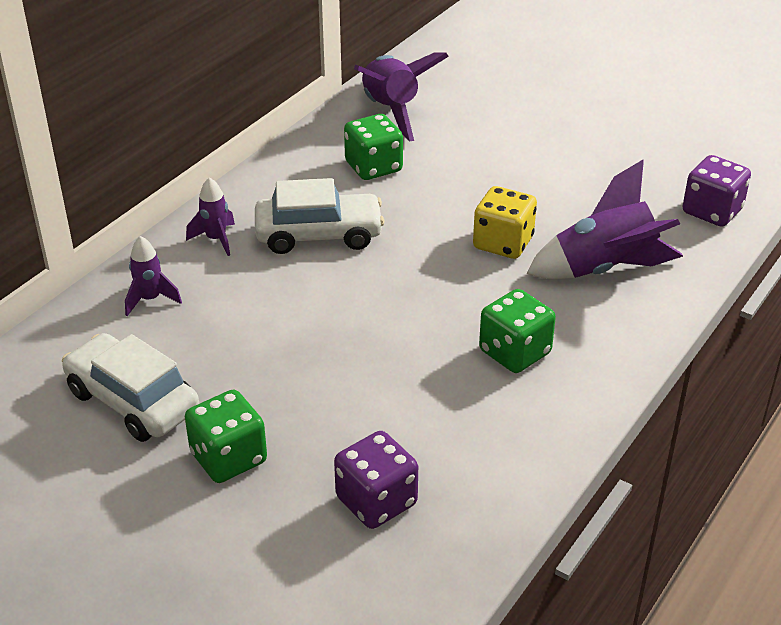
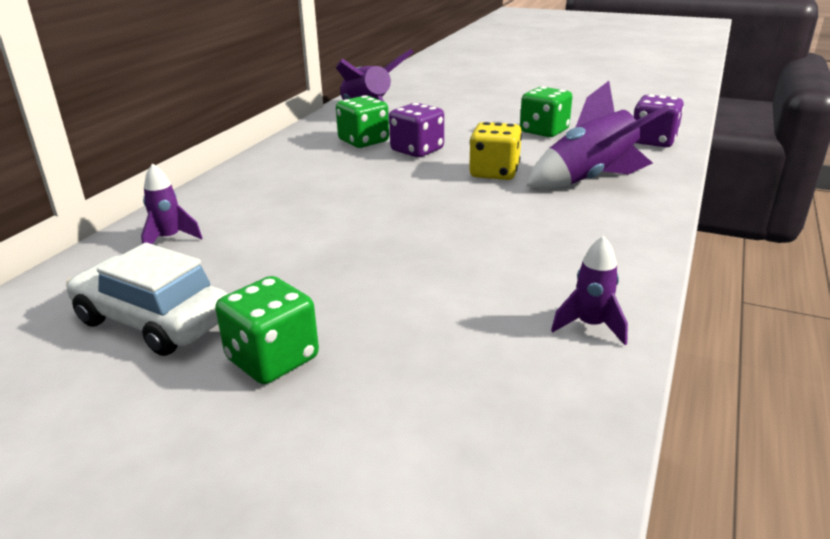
camera: 10 degrees left, 10 degrees down
purple rocket [186,177,235,256] -> purple rocket moved to [551,236,628,345]
white car [255,178,385,254] -> none
purple dice [334,431,418,529] -> purple dice moved to [389,103,444,157]
green dice [479,289,556,373] -> green dice moved to [520,87,572,137]

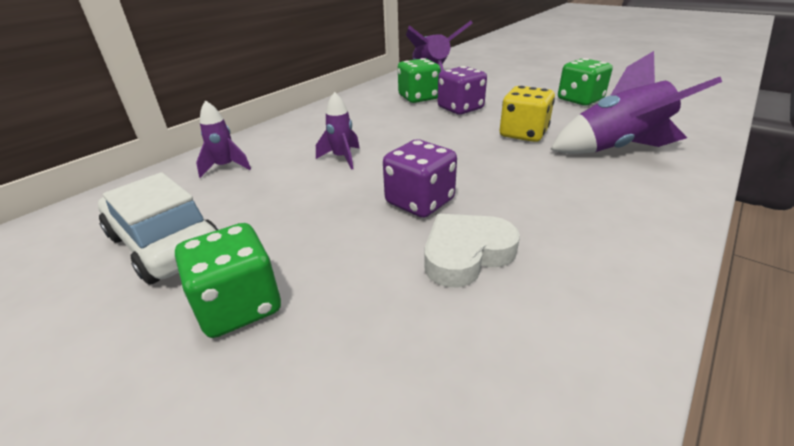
camera: 15 degrees right, 5 degrees up
purple rocket [551,236,628,345] -> purple rocket moved to [316,92,360,170]
purple dice [634,95,684,147] -> purple dice moved to [383,139,457,218]
none -> white heart [424,214,520,287]

